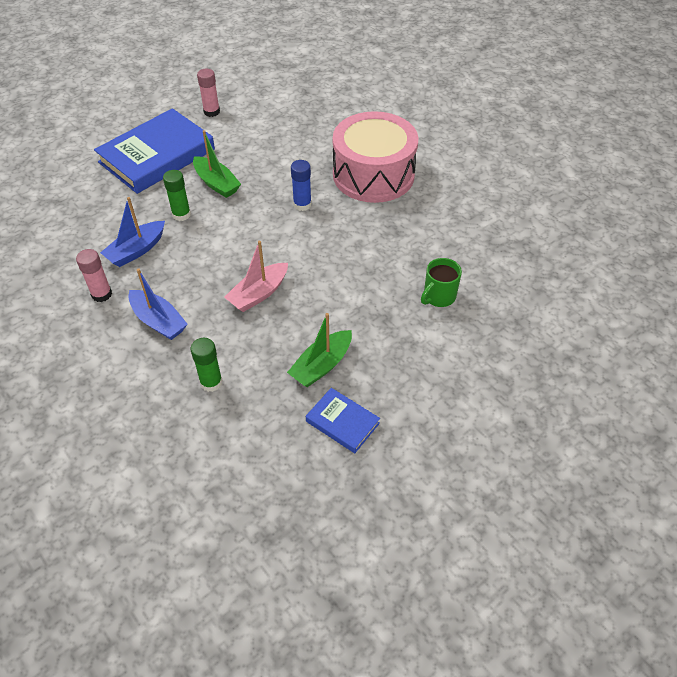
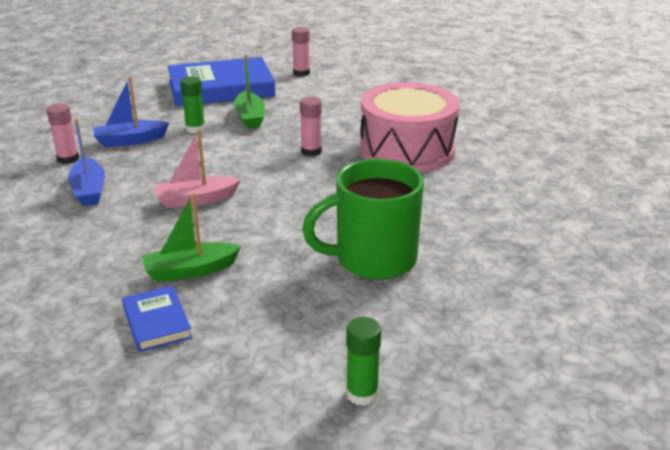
camera: 30 degrees right, 20 degrees down
green glue stick [190,338,223,392] -> green glue stick moved to [346,317,381,406]
blue glue stick [291,160,312,211] -> pink glue stick [300,97,322,157]
green mug [421,258,462,307] -> green mug [302,159,424,280], size x1.94

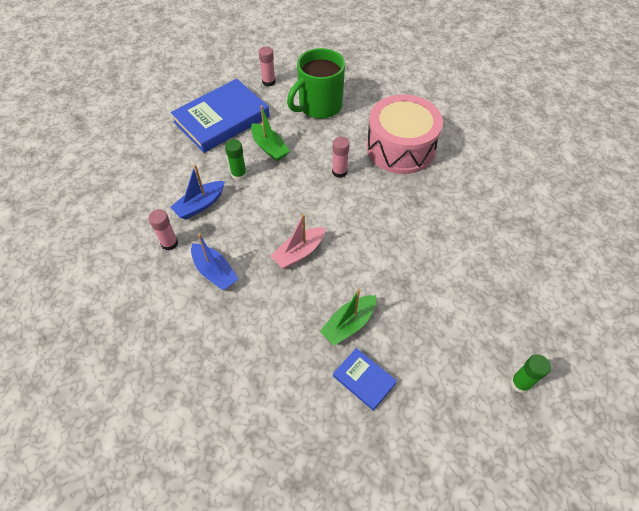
camera: 25 degrees left, 25 degrees up
green mug [302,159,424,280] -> green mug moved to [287,48,345,119]

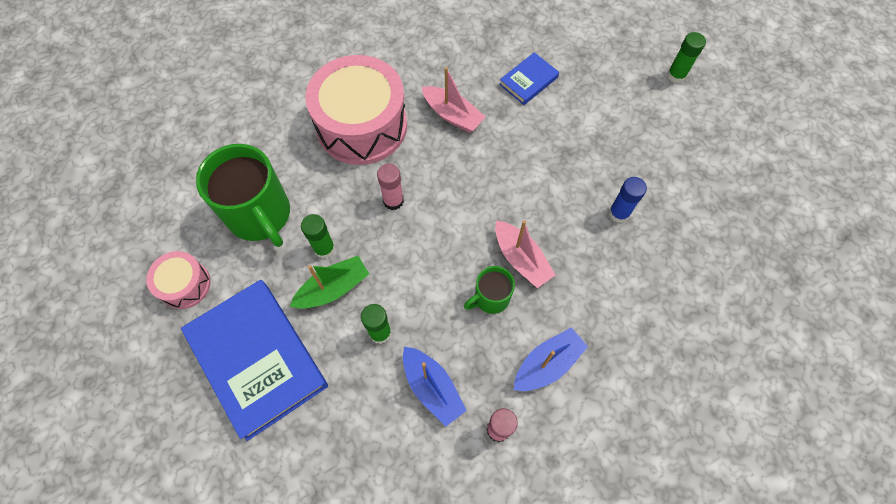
camera: 85 degrees left, 10 degrees up
pink glue stick [259,47,276,86] -> pink drum [146,251,211,309]
green boat [320,289,376,346] -> blue glue stick [609,177,647,223]
blue book [333,348,397,411] -> blue book moved to [499,52,559,105]
none -> green glue stick [301,214,335,259]
none -> pink boat [422,67,485,133]
none -> green mug [464,266,515,314]

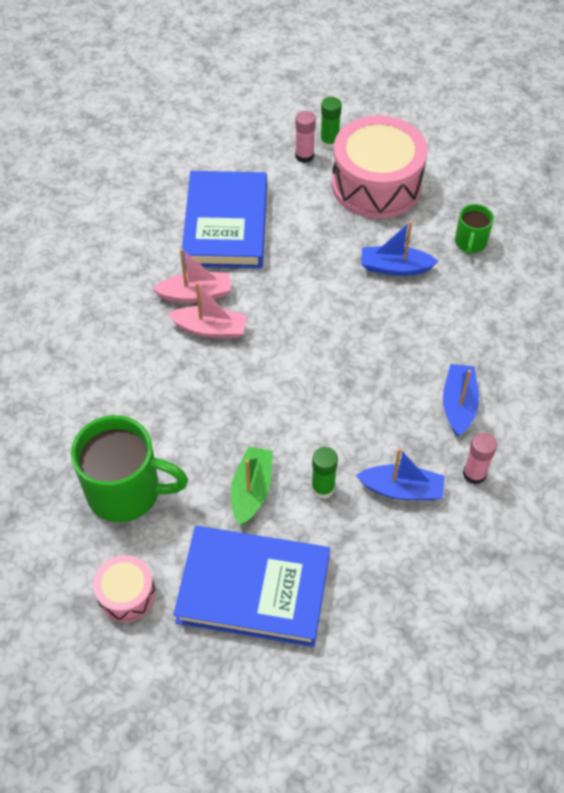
camera: 45 degrees left, 10 degrees down
green glue stick [301,214,335,259] -> none
pink drum [305,55,407,165] -> pink drum moved to [332,115,427,219]
pink glue stick [377,164,404,210] -> pink glue stick moved to [295,111,316,163]
green mug [464,266,515,314] -> green mug moved to [455,204,494,255]
pink boat [495,220,556,288] -> pink boat moved to [167,282,247,338]
blue book [499,52,559,105] -> blue book [182,171,267,268], size x2.12
blue glue stick [609,177,647,223] -> blue boat [361,221,438,276]

